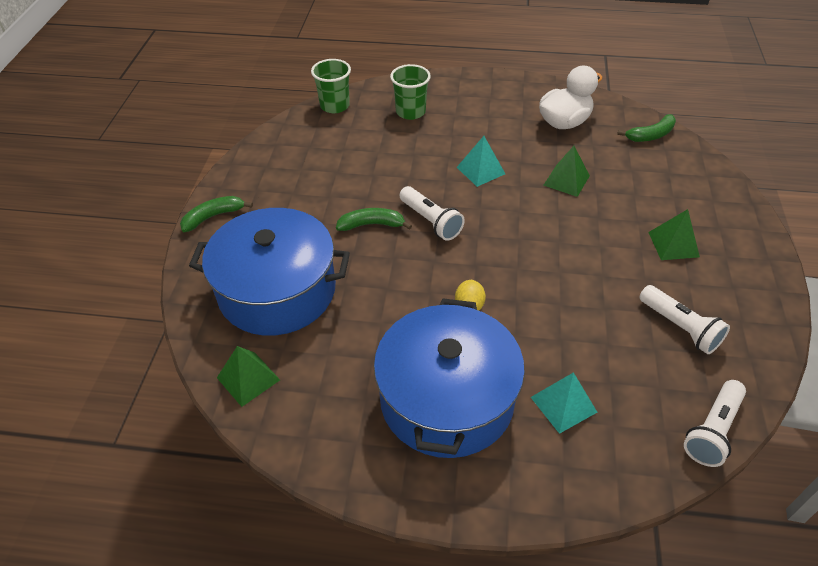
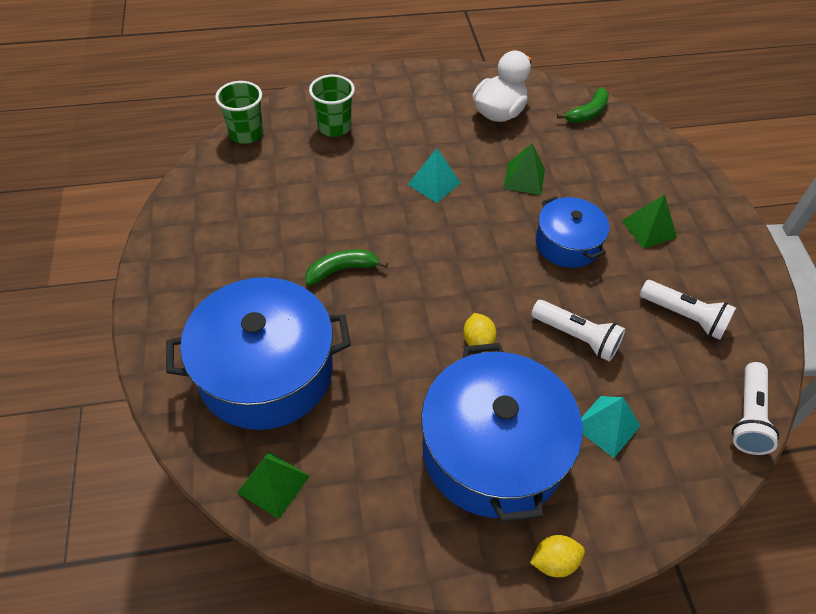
camera: 20 degrees left, 5 degrees up
green banana [180,196,253,232] -> none
white flashlight [399,186,465,241] -> white flashlight moved to [531,300,626,362]
none -> yellow lemon [530,535,585,577]
none -> blue pot [535,196,609,268]

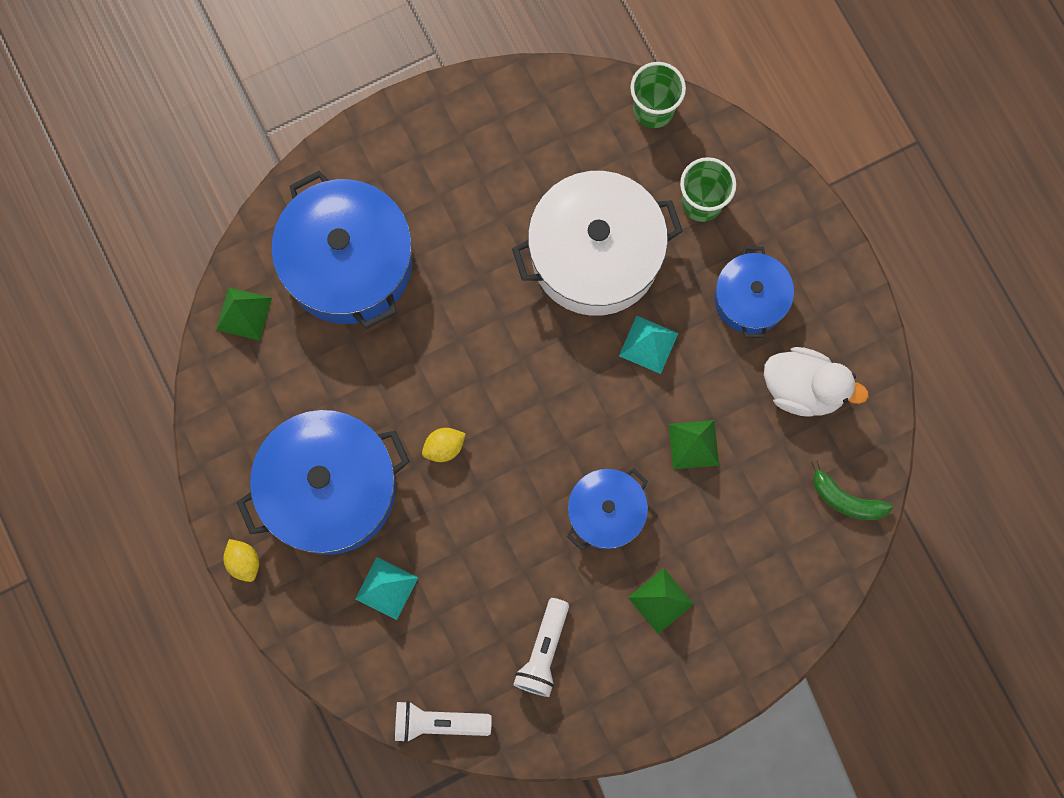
camera: 75 degrees right, 25 degrees up
green banana [305,249,388,286] -> none
white flashlight [531,300,626,362] -> none
none -> white pot [512,171,683,316]
none -> blue pot [714,246,794,338]

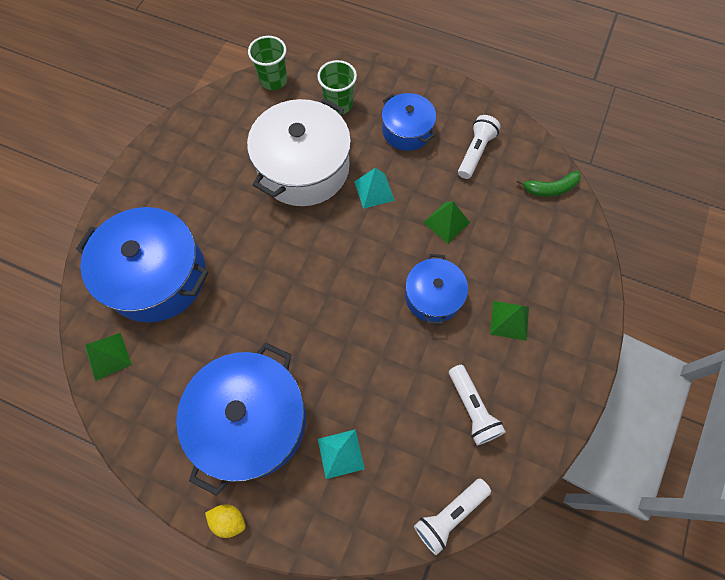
camera: 40 degrees left, 10 degrees down
yellow lemon [422,428,466,462] -> none
white duck [764,347,869,417] -> white flashlight [458,115,501,179]

